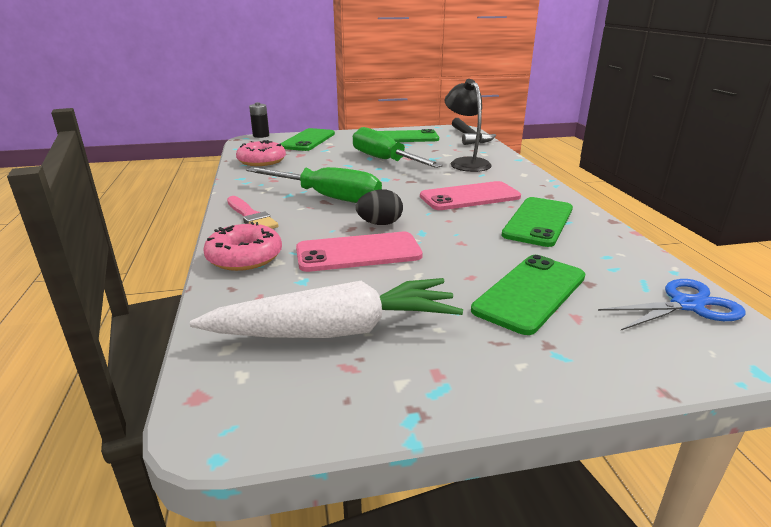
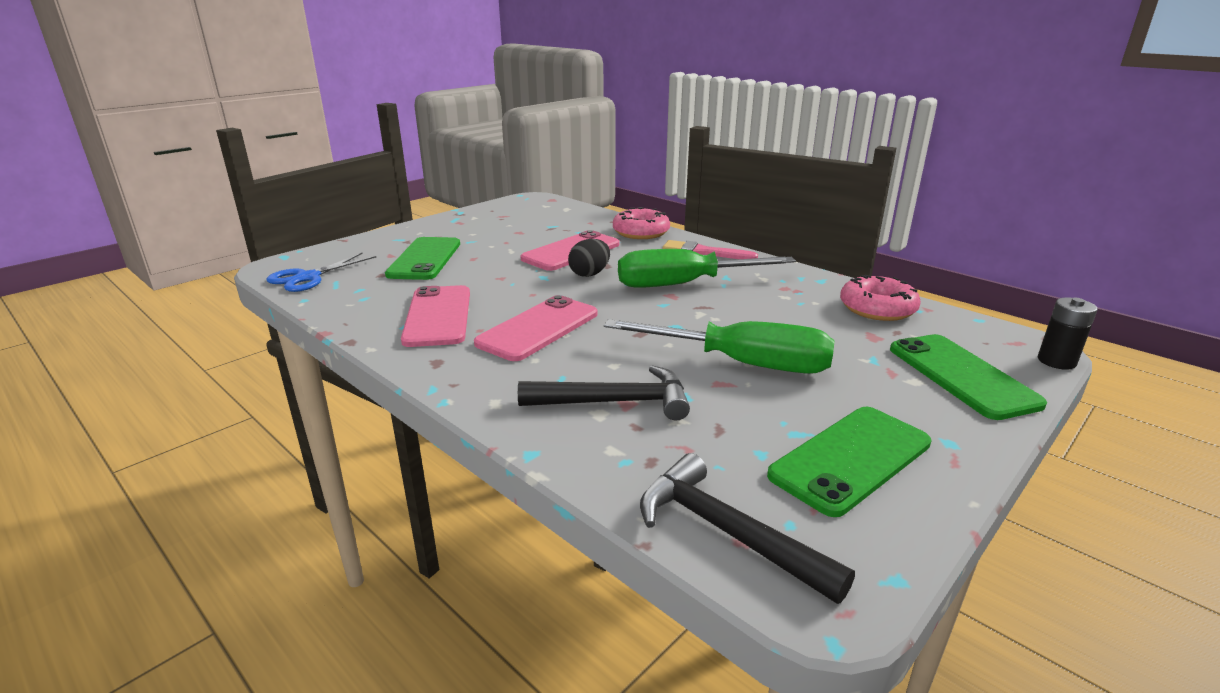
camera: 145 degrees right, 0 degrees up
white carrot [190,278,463,338] -> none
black lamp [445,79,492,172] -> black hammer [518,366,690,421]
green phone [501,197,573,247] -> pink phone [401,285,470,347]

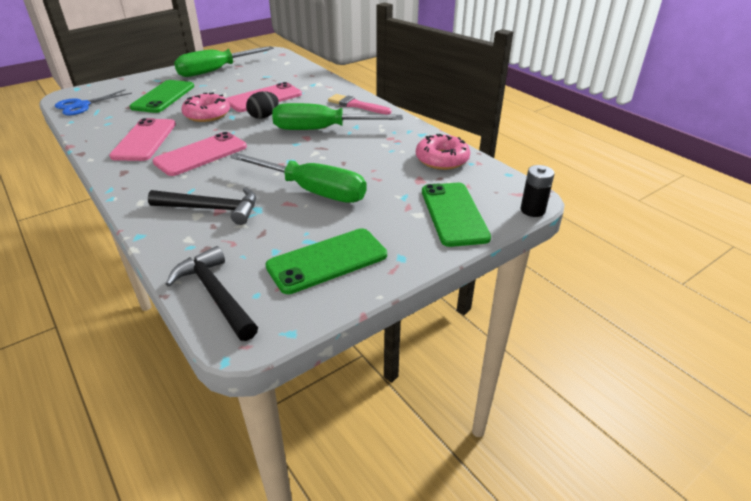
camera: 10 degrees right, 10 degrees up
pink donut [613,207,670,239] -> pink donut moved to [181,93,230,122]
none -> green screwdriver [174,46,274,77]

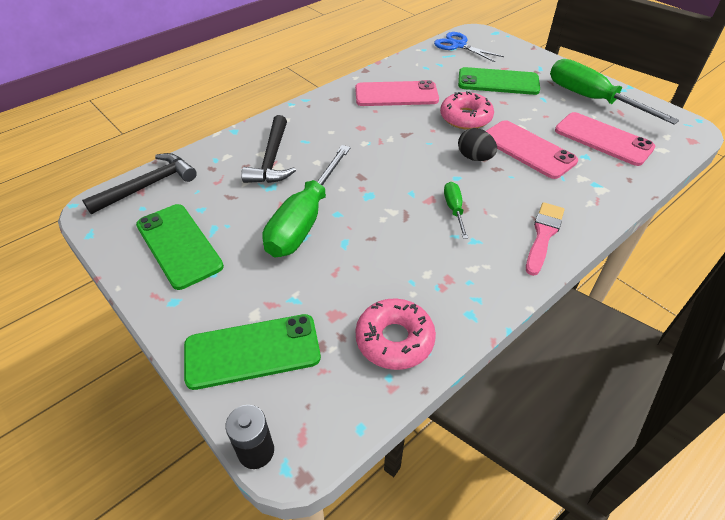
camera: 85 degrees right, 10 degrees up
pink phone [152,132,247,176] -> pink phone moved to [555,112,655,166]
green screwdriver [272,103,403,130] -> green screwdriver [444,182,468,239], size x0.47

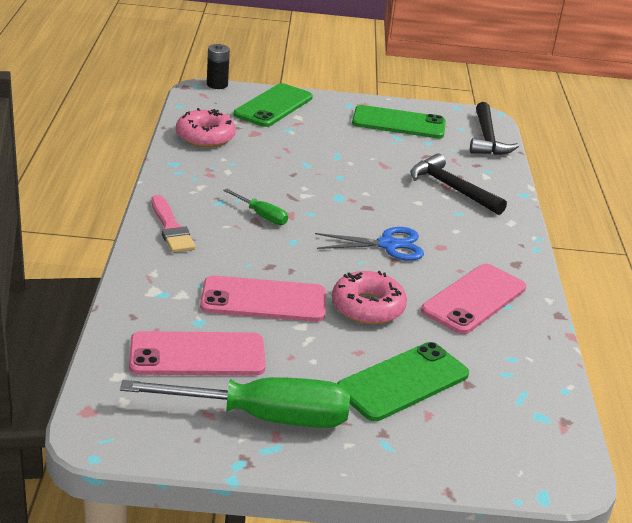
camera: 130 degrees right, 15 degrees down
green screwdriver [262,145,351,257] -> none
blue scissors [434,32,504,62] -> blue scissors moved to [315,227,424,261]
black egg [458,128,497,161] -> none

